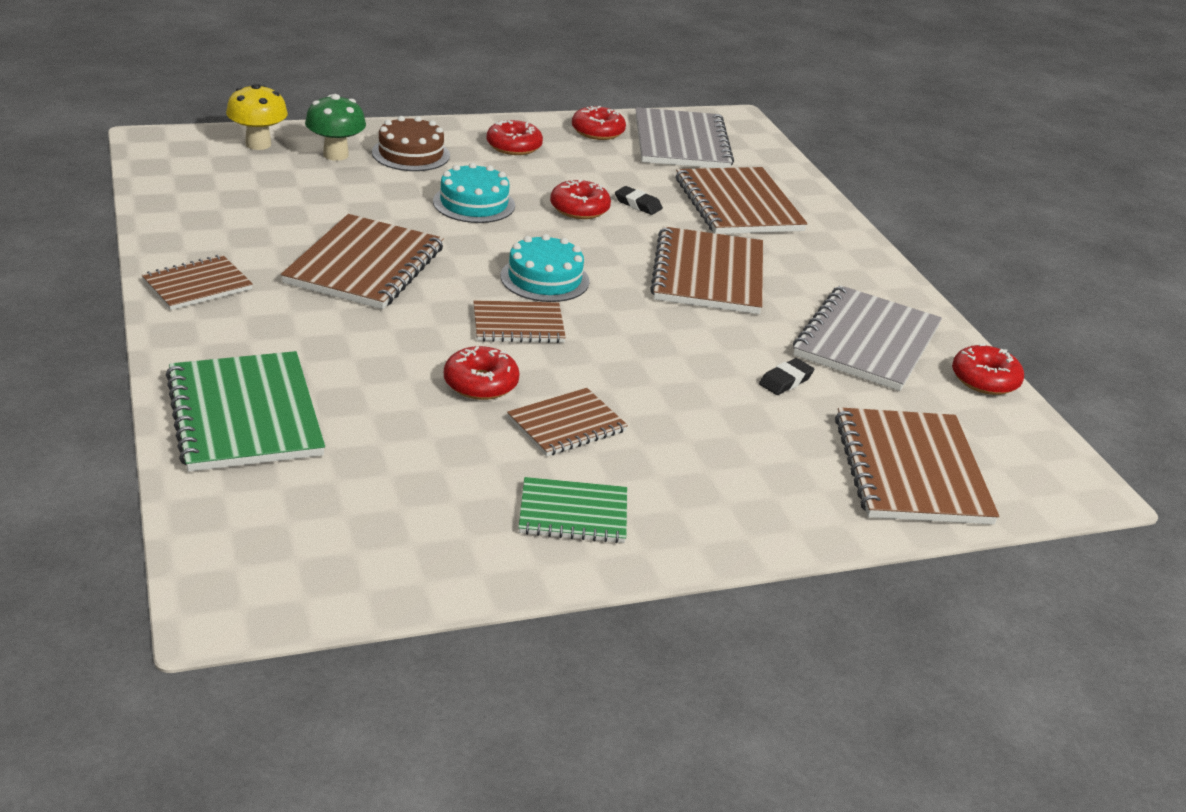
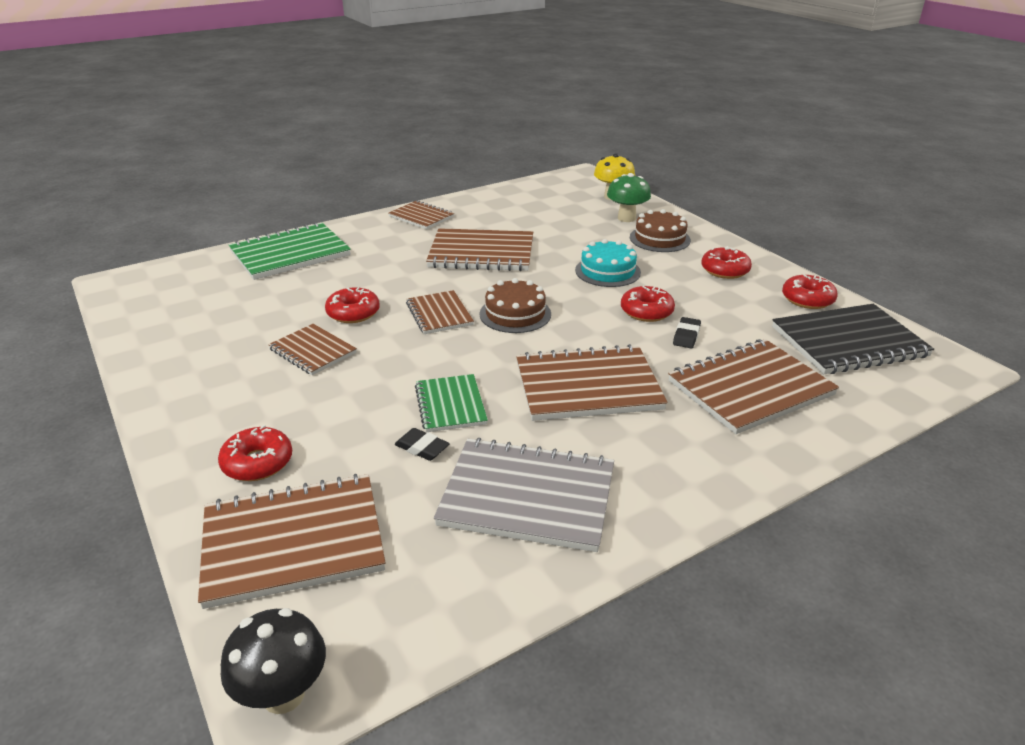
camera: 80 degrees right, 0 degrees up
turquoise cake [501,234,589,302] -> brown cake [479,278,551,333]
green notebook [518,477,627,543] -> green notebook moved to [415,374,488,432]
grey notebook [636,107,734,168] -> black notebook [772,304,934,374]
red donut [952,344,1024,395] -> red donut moved to [218,425,292,481]
none -> black mushroom [221,608,326,714]

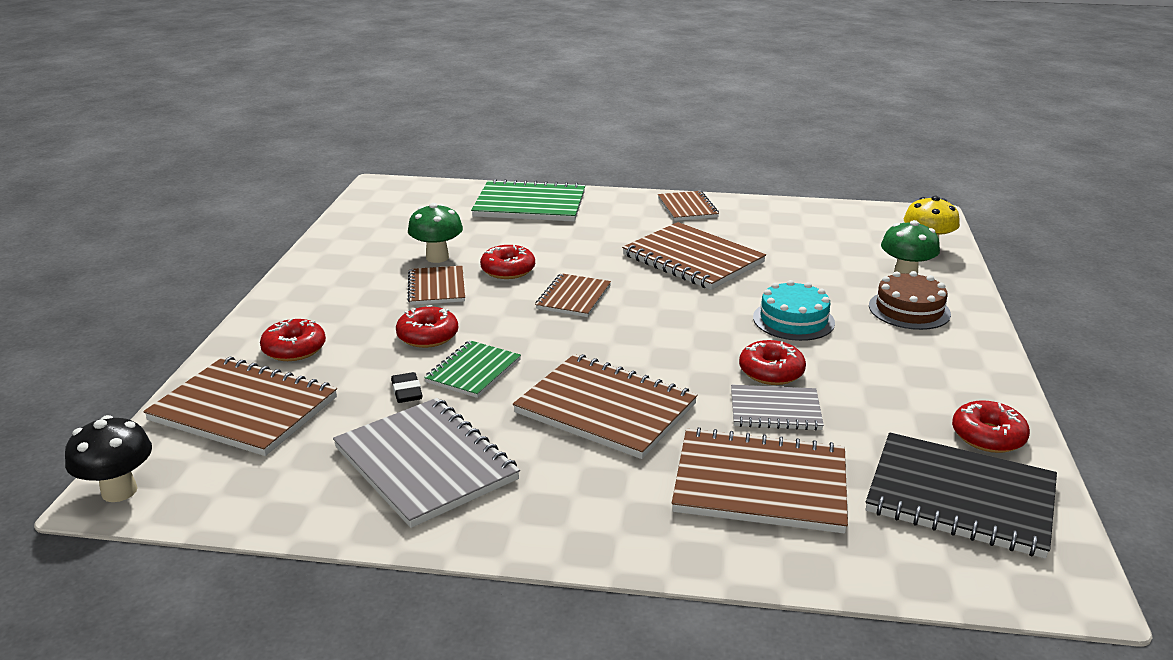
camera: 40 degrees right, 5 degrees down
brown cake [479,278,551,333] -> none
black eraser [673,317,701,348] -> grey notebook [731,385,824,430]
red donut [701,246,752,279] -> red donut moved to [396,305,458,348]
none -> green mushroom [408,203,463,263]

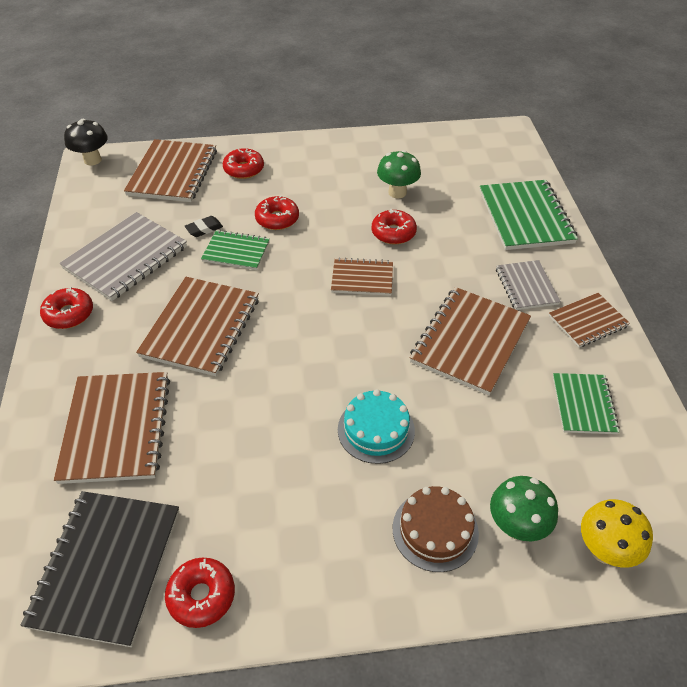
camera: 75 degrees right, 20 degrees up
brown notebook [408,266,465,305] -> none
grey notebook [731,385,824,430] -> grey notebook moved to [496,260,561,310]
red donut [739,340,806,385] -> red donut moved to [40,287,93,329]
none -> green notebook [553,373,620,434]

